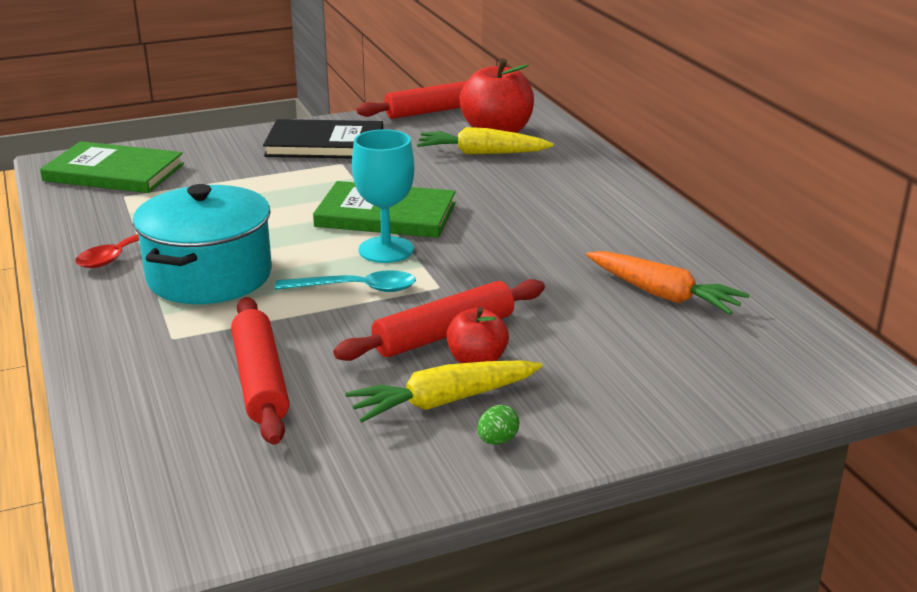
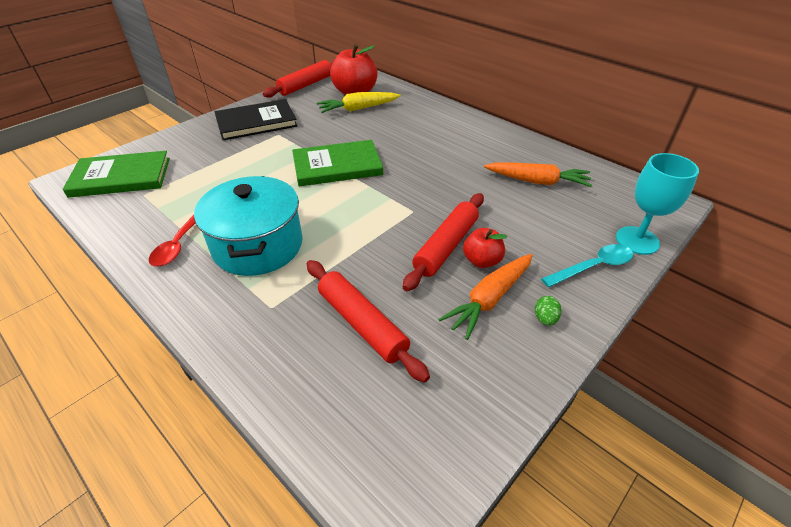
camera: 25 degrees left, 15 degrees up
turquoise spoon [274,270,416,292] -> turquoise spoon moved to [541,244,633,287]
yellow carrot [345,360,543,422] -> orange carrot [438,254,533,340]
turquoise goblet [352,129,414,263] -> turquoise goblet moved to [616,153,699,255]

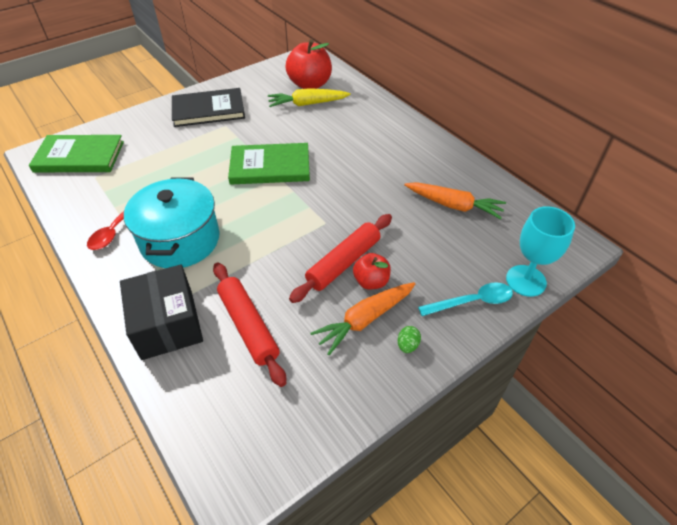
camera: 10 degrees right, 5 degrees up
red rolling pin [263,60,334,98] -> none
none -> black box [120,265,203,360]

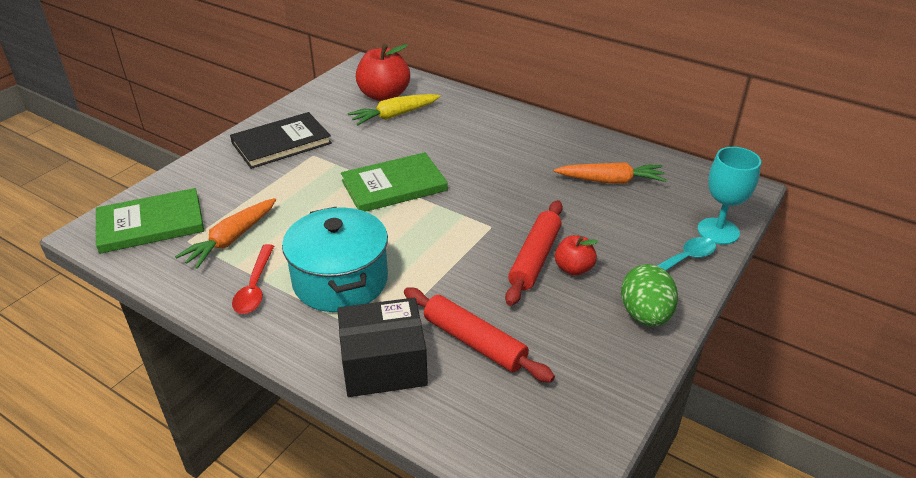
camera: 20 degrees left, 10 degrees down
black box [120,265,203,360] -> black box turned 60 degrees counterclockwise [337,298,428,397]
orange carrot [310,282,416,355] -> orange carrot moved to [175,198,276,269]
green egg [398,326,421,353] -> green egg [621,264,678,327], size x2.24

